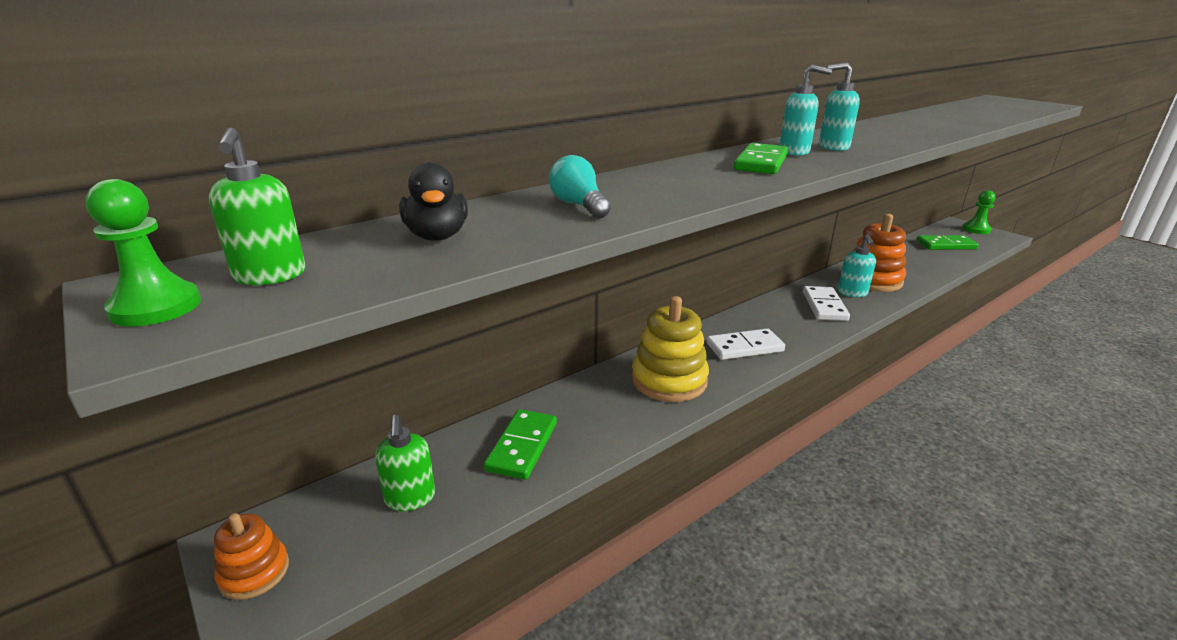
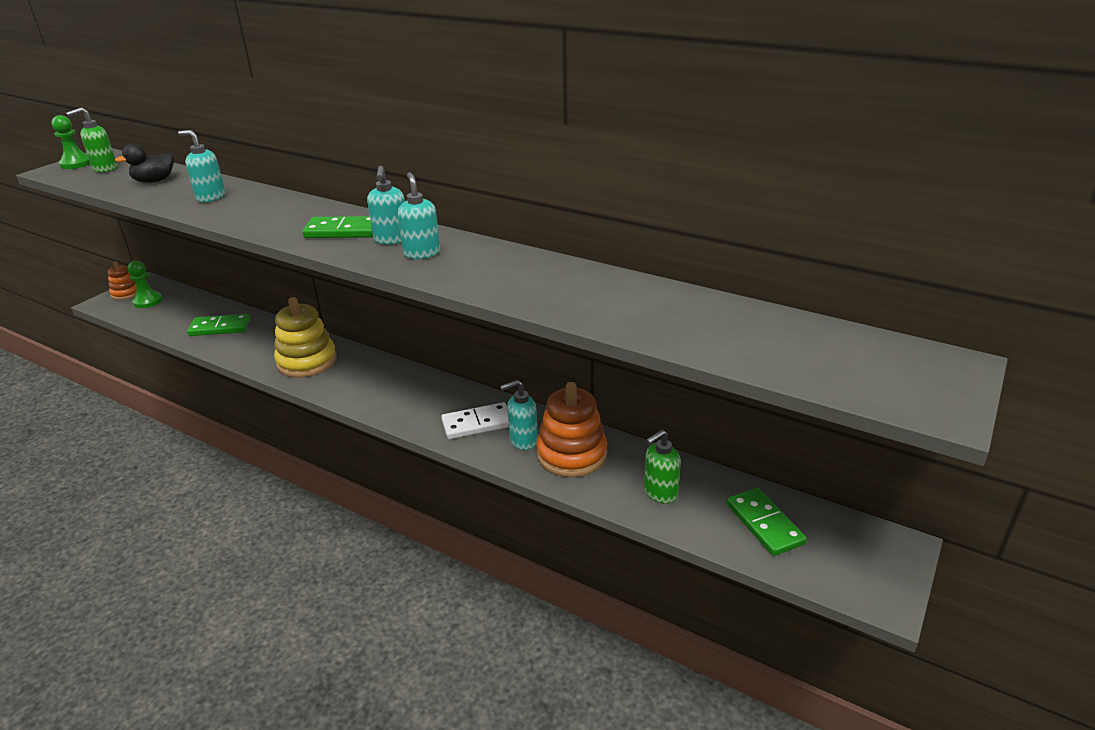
camera: 70 degrees right, 5 degrees up
green soap dispenser [375,415,435,511] -> green soap dispenser moved to [644,430,681,504]
turquoise light bulb [549,155,611,218] -> turquoise soap dispenser [178,130,225,202]
white domino [707,329,785,360] -> none
green pawn [963,190,996,234] -> green pawn moved to [127,261,163,308]

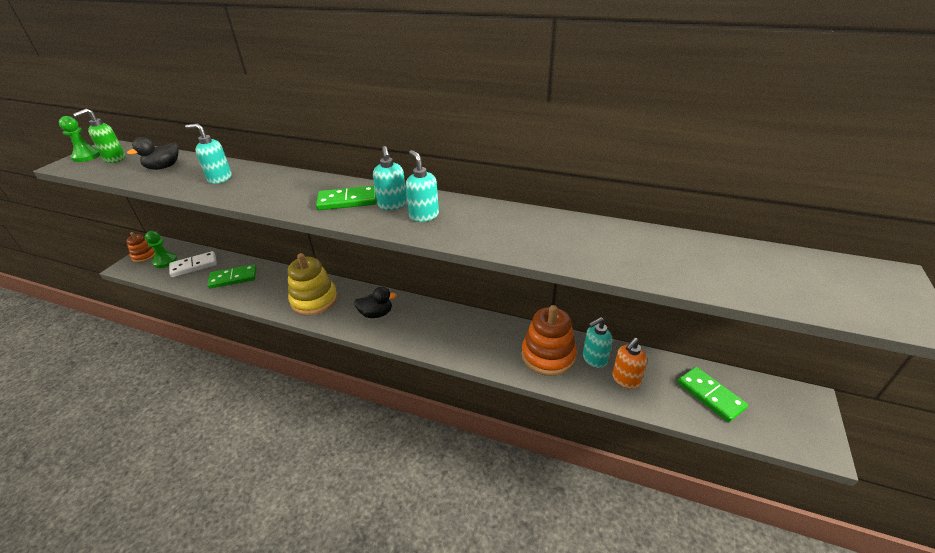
camera: 10 degrees left, 5 degrees up
white domino [441,402,509,439] -> white domino moved to [169,251,217,277]
turquoise soap dispenser [500,380,538,450] -> turquoise soap dispenser moved to [583,317,612,368]
green soap dispenser [644,430,681,504] -> orange soap dispenser [612,338,647,389]
none -> black duck [354,287,397,318]

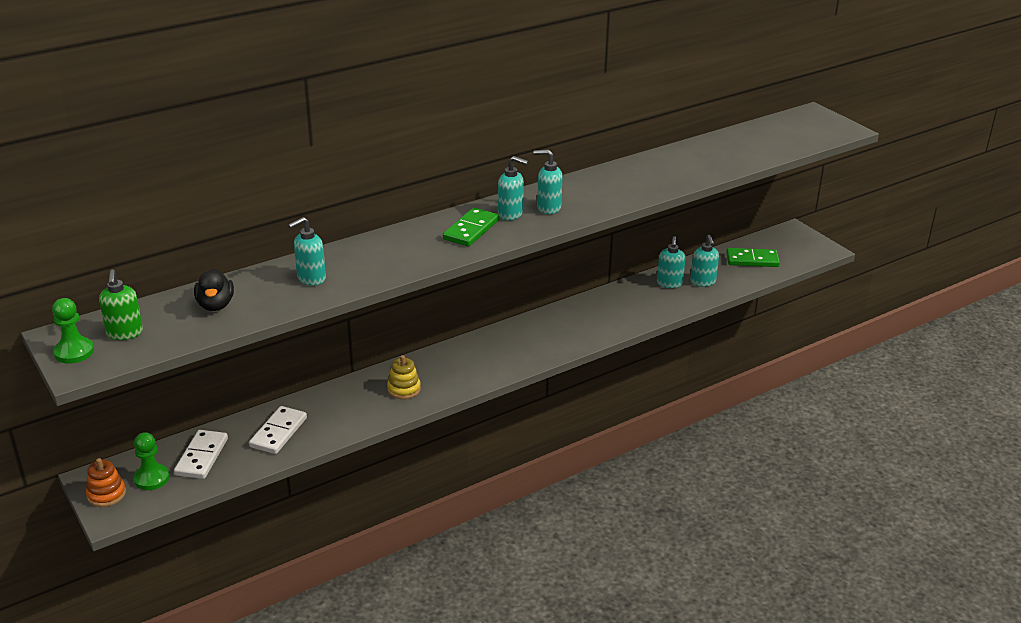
camera: 55 degrees left, 5 degrees down
green domino [207,264,256,288] -> white domino [249,406,307,454]
yellow stacking toy [288,253,338,316] -> yellow stacking toy [387,355,421,399], size x0.57
black duck [354,287,397,318] -> none
orange stacking toy [521,305,577,376] -> none
orange soap dispenser [612,338,647,389] -> turquoise soap dispenser [690,235,719,287]

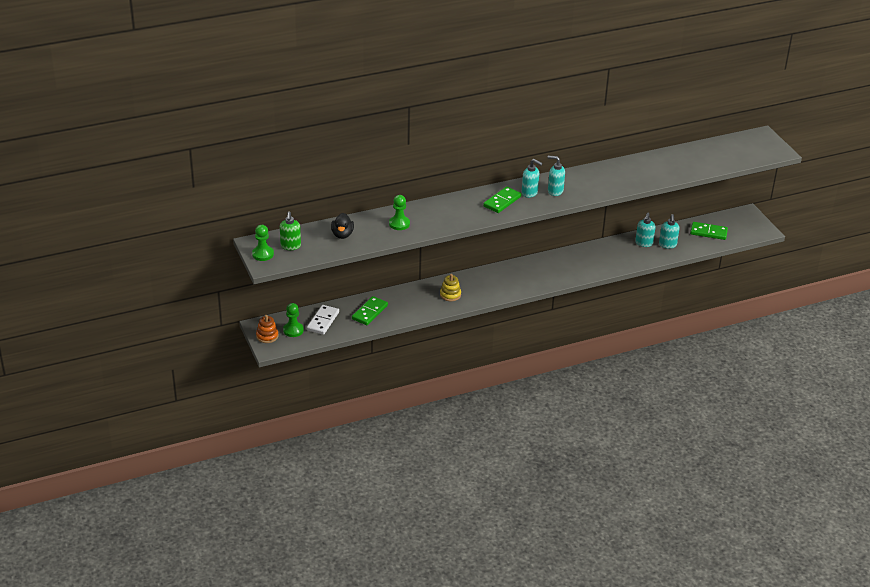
camera: 10 degrees right, 5 degrees up
white domino [249,406,307,454] -> green domino [352,296,388,325]
turquoise soap dispenser [288,217,326,286] -> green pawn [389,195,410,230]

